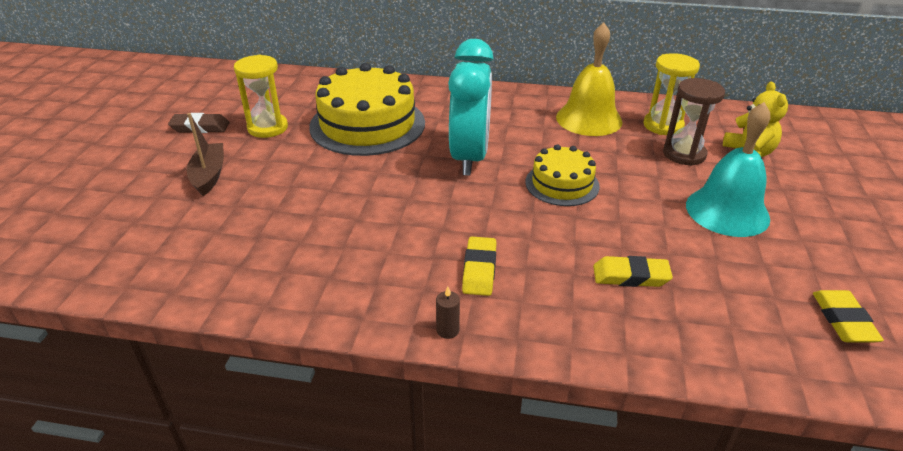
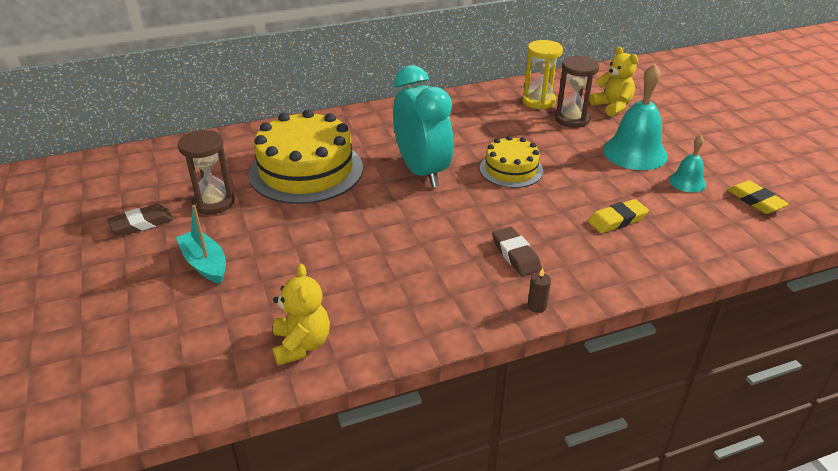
camera: 30 degrees left, 0 degrees up
brown boat [186,113,224,196] -> turquoise boat [176,205,226,284]
yellow hourglass [234,55,288,138] -> brown hourglass [178,130,235,215]
yellow eraser [462,236,497,296] -> brown eraser [492,227,542,276]
yellow bell [556,23,622,136] -> none
none -> yellow teddy bear [273,264,330,366]
none -> turquoise bell [669,135,706,192]

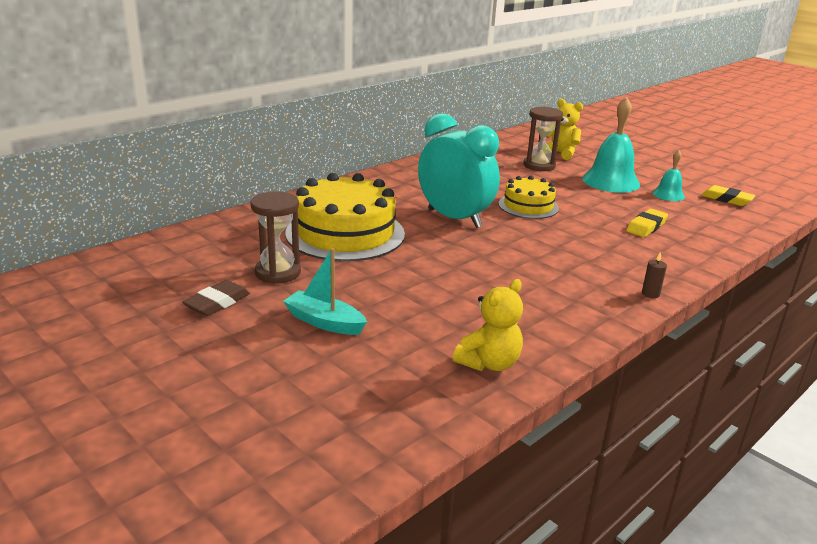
camera: 25 degrees left, 10 degrees down
yellow teddy bear [273,264,330,366] -> yellow teddy bear turned 75 degrees clockwise [453,279,523,371]
brown eraser [492,227,542,276] -> none
yellow hourglass [522,40,563,110] -> none

